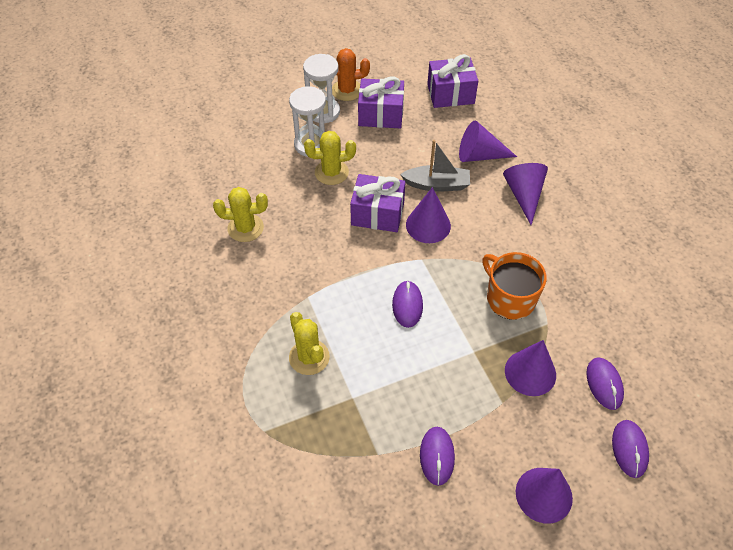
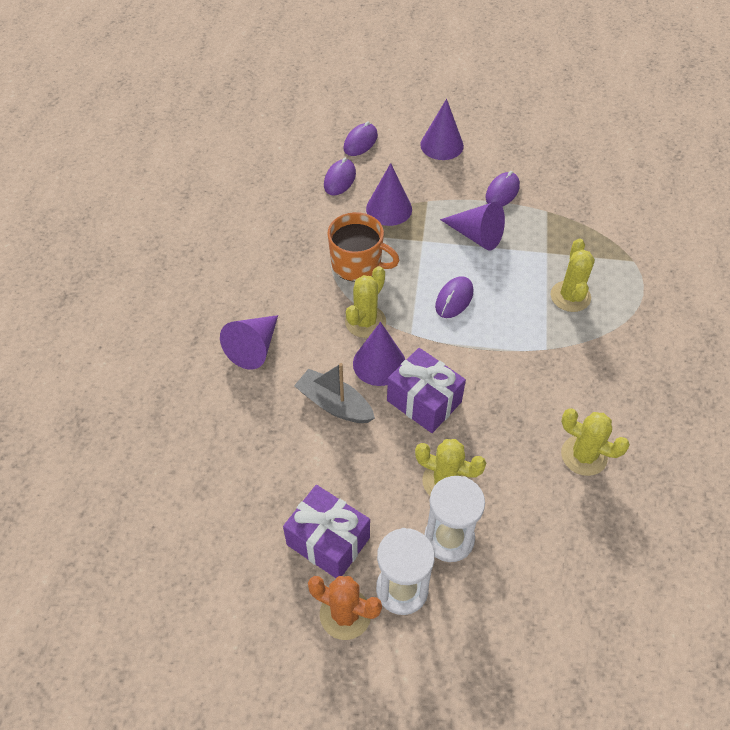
camera: 150 degrees left, 0 degrees up
purple gift [427,54,478,108] -> none
purple cone [459,120,517,162] -> purple cone moved to [440,202,505,251]
orange mug [482,252,547,320] -> orange mug turned 60 degrees counterclockwise [327,212,400,282]
none -> yellow cactus [345,266,386,338]

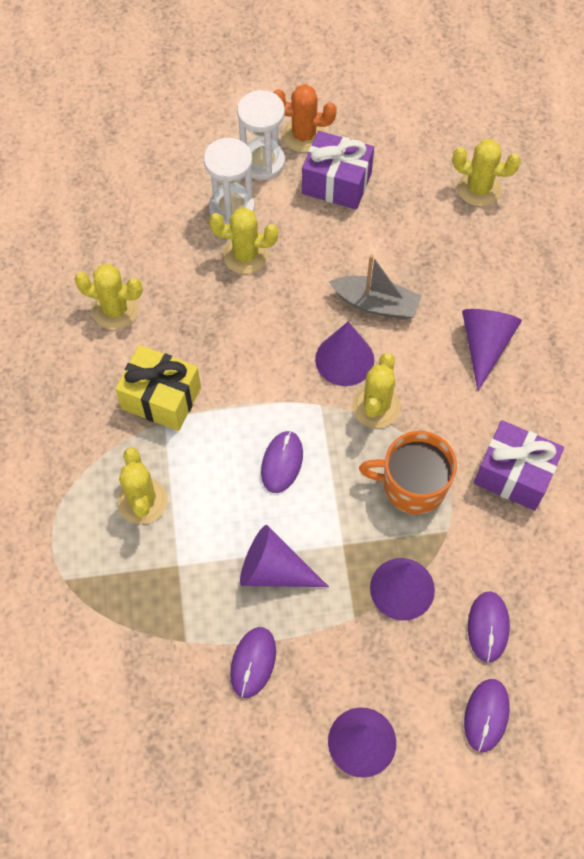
camera: 165 degrees right, 10 degrees up
purple gift [387,348,466,433] -> purple gift moved to [474,420,564,511]
none -> yellow gift [115,345,201,431]
none -> yellow cactus [452,139,521,207]

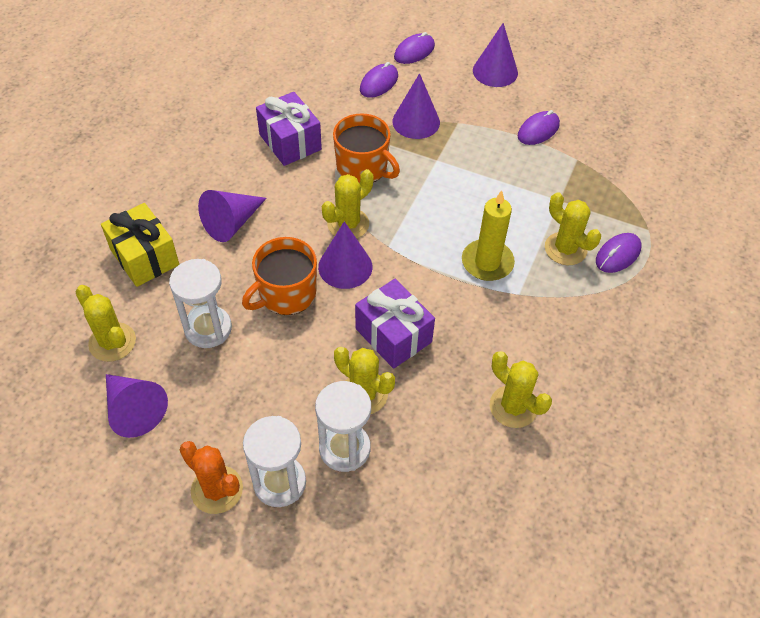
camera: 150 degrees left, 10 degrees down
yellow gift [115,345,201,431] -> yellow gift moved to [101,203,179,287]
yellow cactus [117,447,168,524] -> yellow cactus turned 60 degrees counterclockwise [545,192,601,265]
purple cone [240,525,329,587] -> purple cone moved to [106,374,168,438]
purple mouse [261,431,303,493] -> purple mouse moved to [596,233,641,273]
purple gift [302,131,374,210] -> purple gift moved to [355,279,435,369]
grey boat [329,254,422,320] -> orange mug [242,237,317,315]
none -> white hourglass [169,259,232,348]
none -> yellow candle [462,190,515,281]

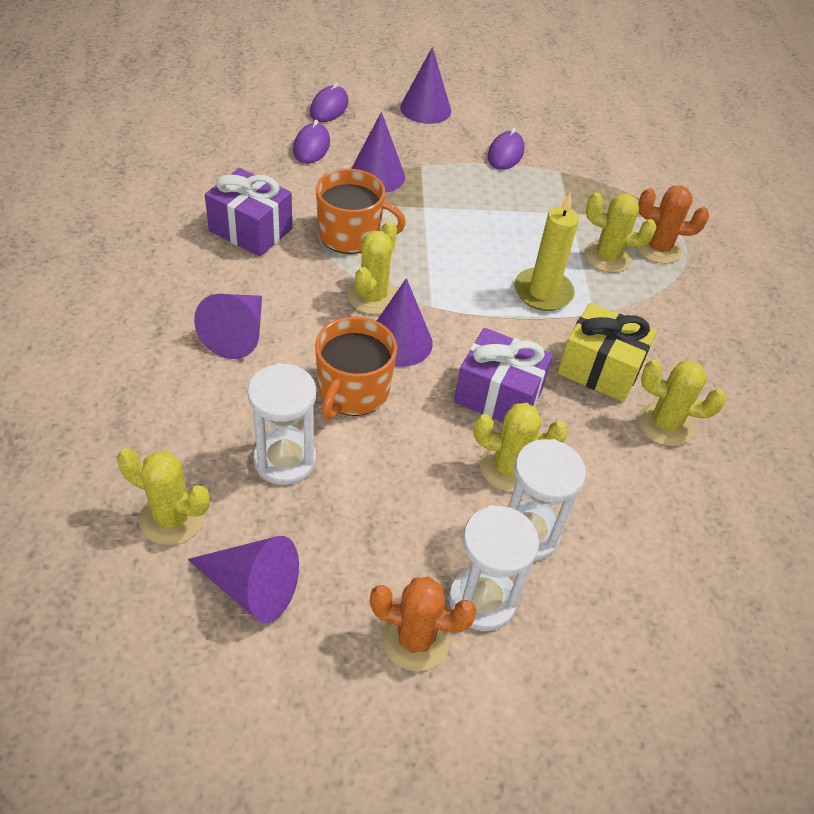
camera: 30 degrees left, 5 degrees down
yellow gift [101,203,179,287] -> yellow gift moved to [558,303,657,402]
purple mouse [596,233,641,273] -> orange cactus [636,185,709,264]

